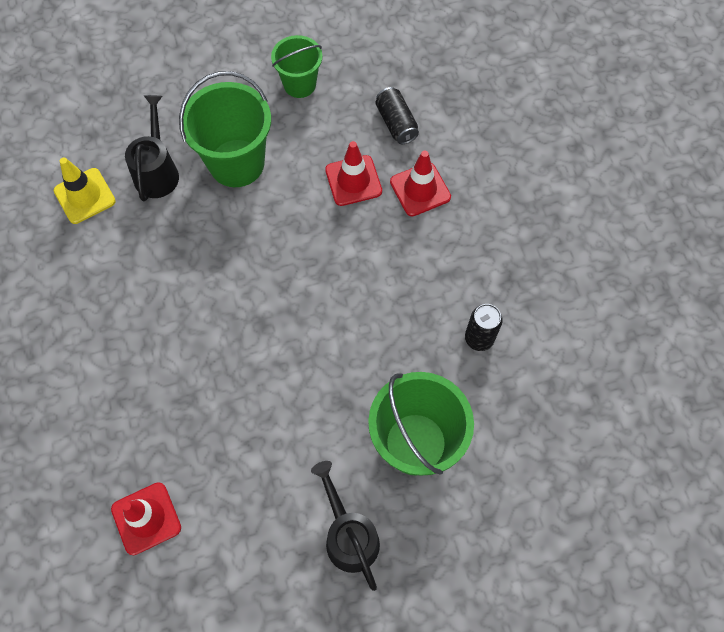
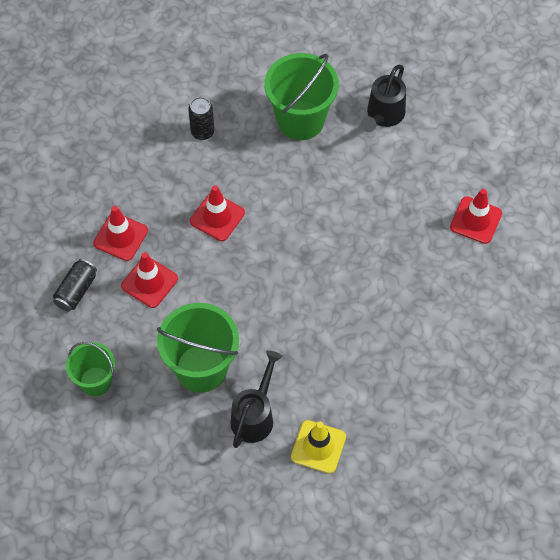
camera: 130 degrees left, 5 degrees down
black watering can [125,95,179,201] -> black watering can turned 150 degrees clockwise [230,350,283,448]
none -> red traffic cone [190,185,245,241]

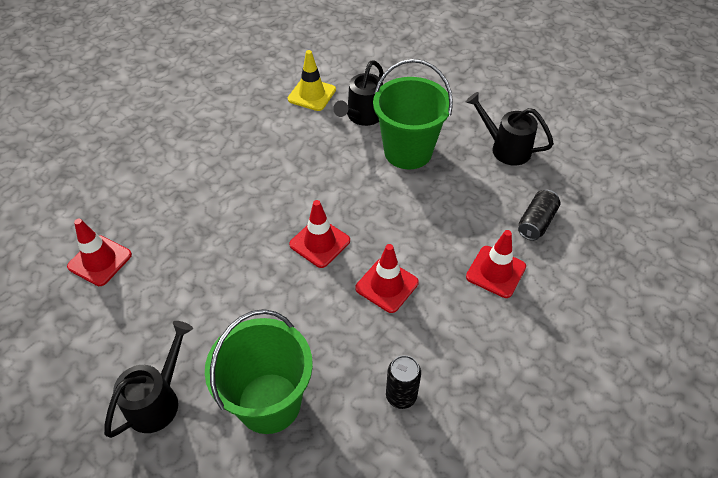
camera: 175 degrees left, 10 degrees down
green bucket [66,342,115,396] -> black watering can [465,92,554,165]
red traffic cone [121,252,178,308] -> red traffic cone moved to [289,200,350,268]

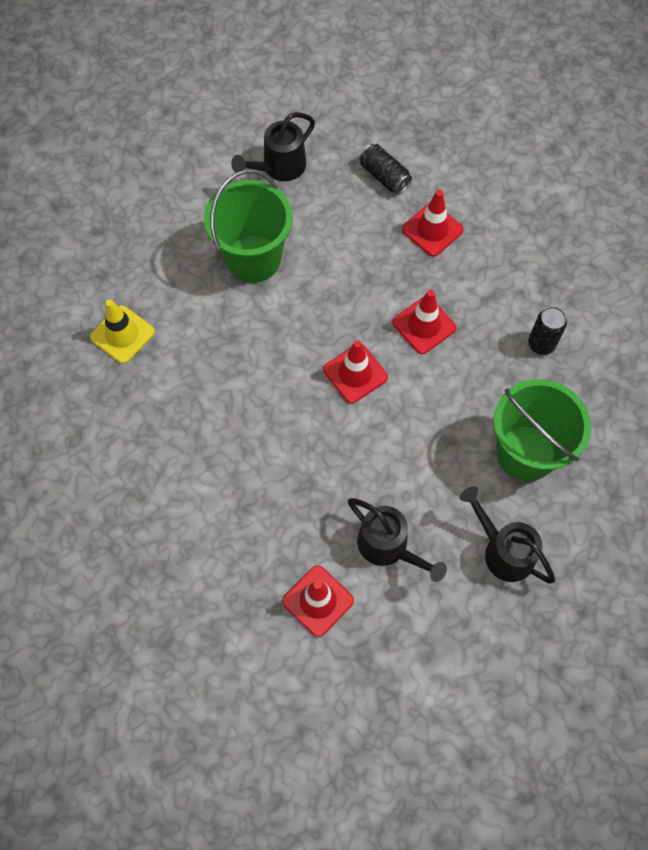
camera: 75 degrees left, 15 degrees up
black watering can [333,60,384,126] -> black watering can moved to [348,498,447,582]

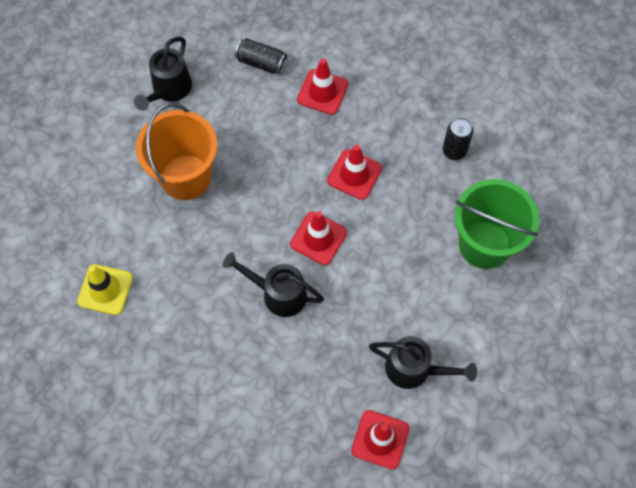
camera: 25 degrees left, 0 degrees up
green bucket [204,169,293,283] -> orange bucket [136,103,217,200]
black watering can [460,486,555,584] -> black watering can moved to [223,252,324,317]

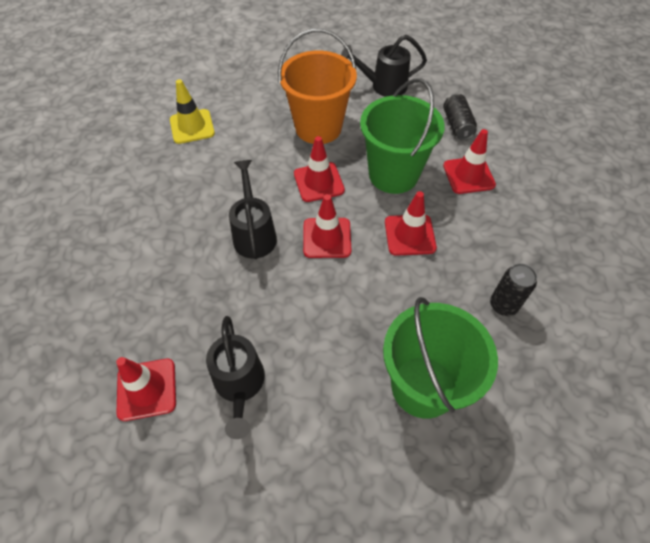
camera: 60 degrees right, 10 degrees down
none -> red traffic cone [294,136,345,202]
none -> green bucket [360,78,445,194]

